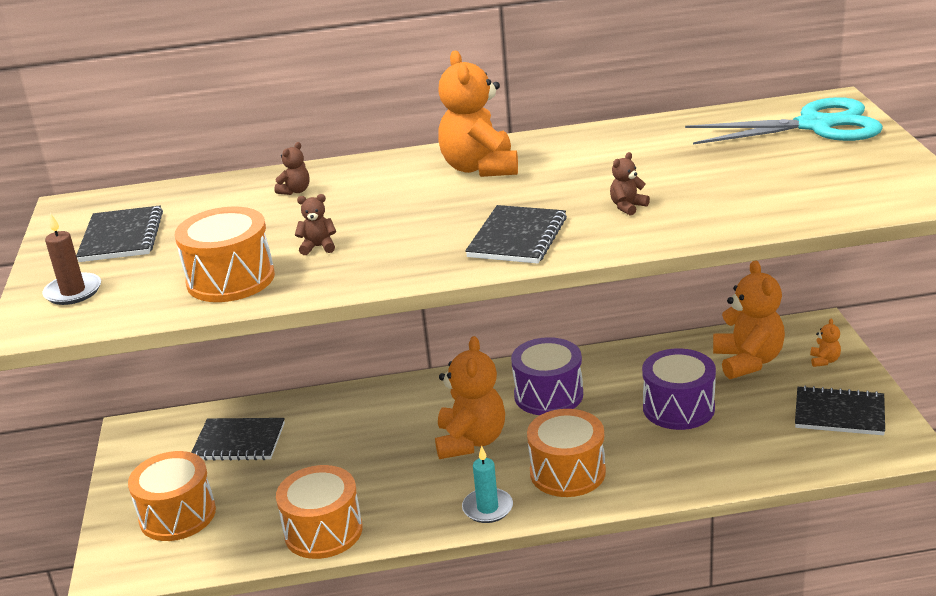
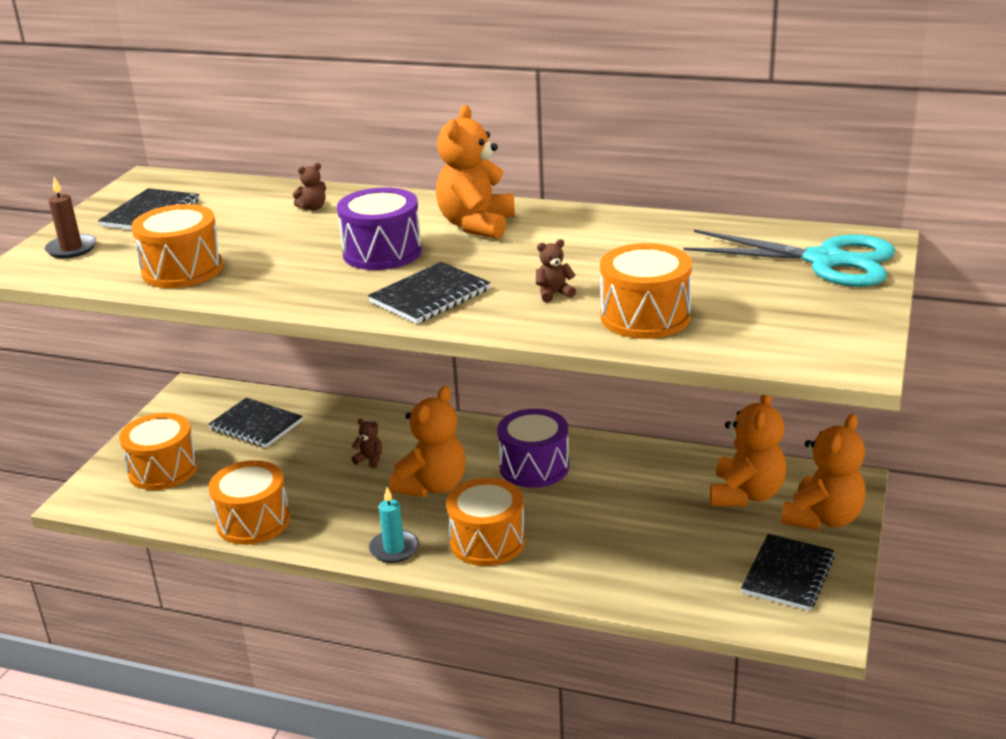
camera: 25 degrees right, 0 degrees up
brown teddy bear [295,194,336,255] -> brown teddy bear moved to [351,419,382,468]
purple drum [642,348,716,430] -> purple drum moved to [337,187,422,270]
black notebook [795,386,885,435] -> black notebook turned 75 degrees clockwise [741,534,835,611]
orange teddy bear [810,318,841,367] -> orange teddy bear [781,414,866,530], size x2.34
none -> orange drum [600,243,692,339]

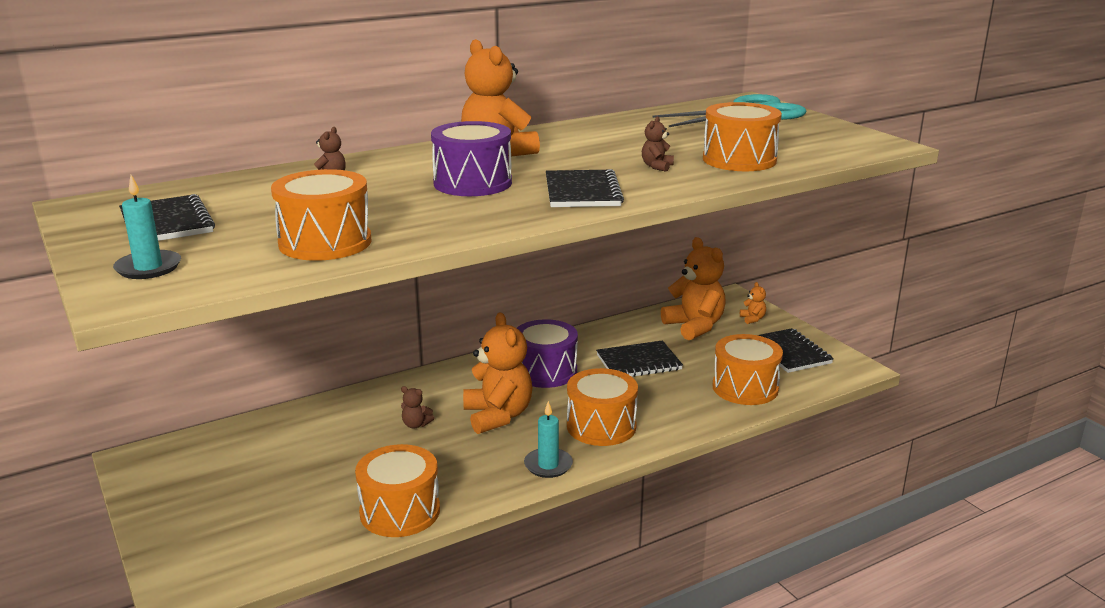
camera: 50 degrees left, 5 degrees down
brown candle [44,177,96,258] -> turquoise candle [113,175,181,279]
orange drum [119,413,198,490] -> orange drum moved to [713,334,783,405]
black notebook [209,398,303,448] -> black notebook moved to [596,340,683,377]
brown teddy bear [351,419,382,468] -> brown teddy bear turned 135 degrees counterclockwise [401,386,434,428]
orange teddy bear [781,414,866,530] -> orange teddy bear [740,282,766,324], size x0.43

